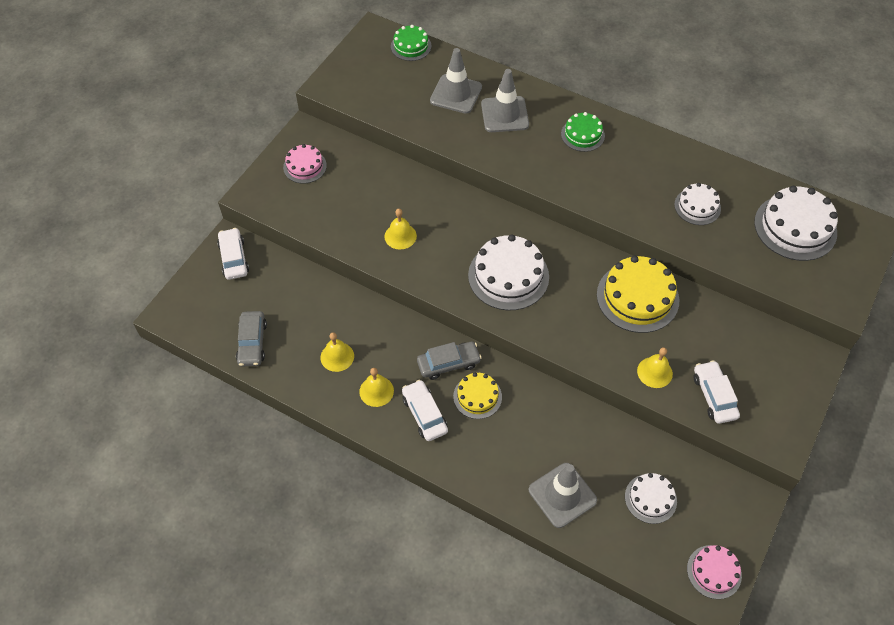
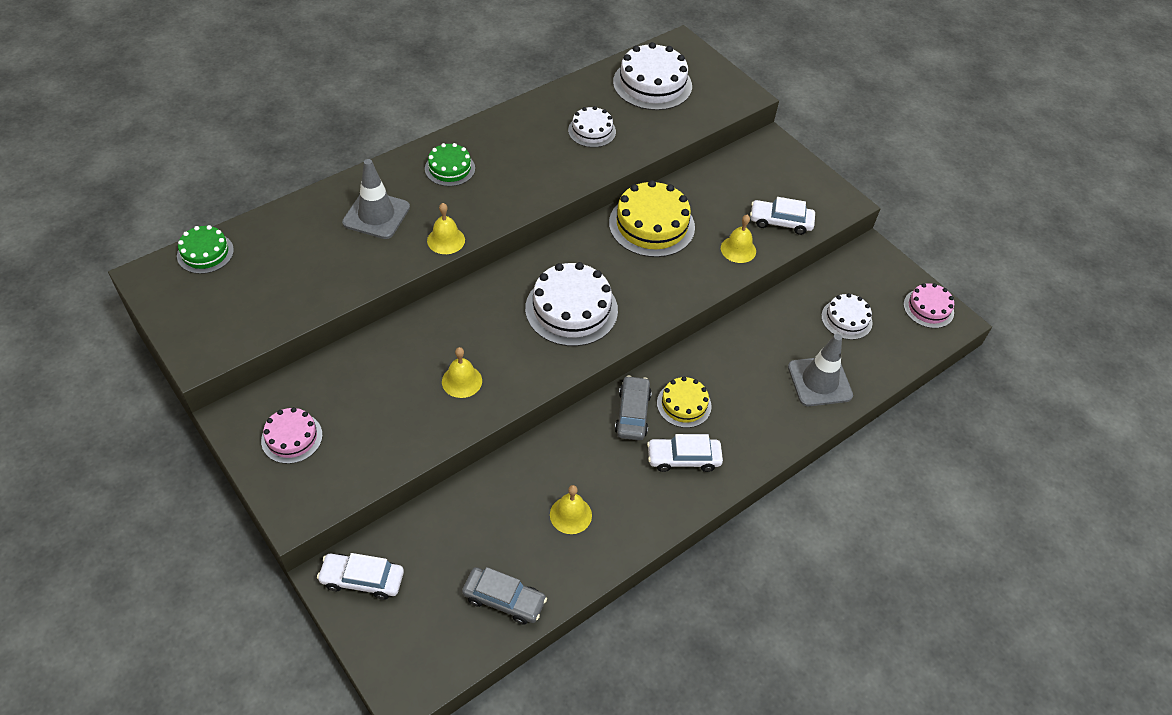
camera: 70 degrees left, 5 degrees down
yellow bell [359,368,394,407] -> yellow bell moved to [427,203,465,254]
grey traffic cone [430,48,482,114] -> none

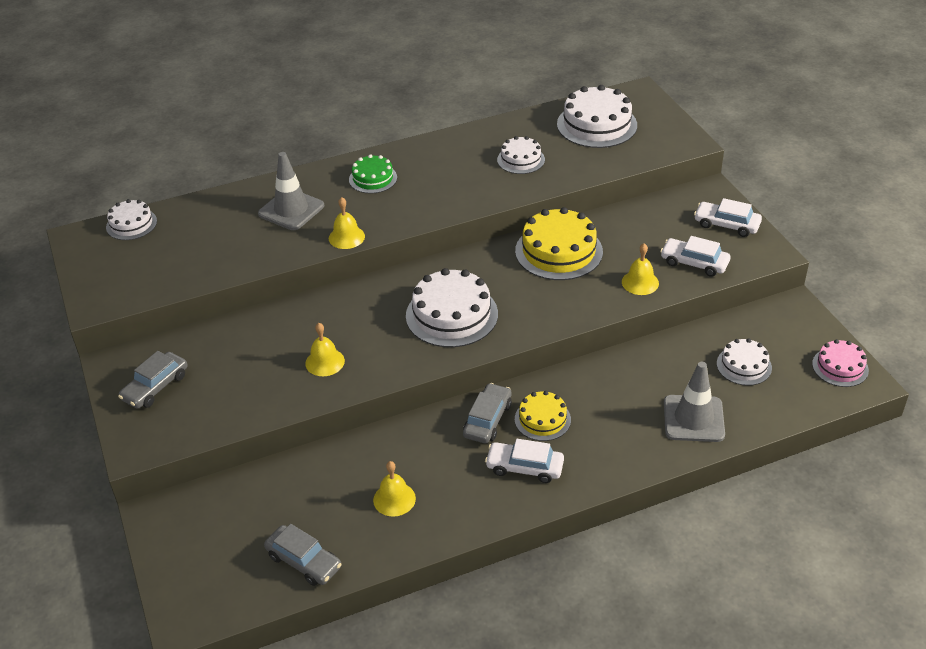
camera: 20 degrees right, 10 degrees down
green cake [177,225,234,274] -> white cake [106,199,157,240]
pink cake [261,407,323,464] -> grey car [118,351,187,409]
white car [317,553,404,600] -> white car moved to [694,198,762,237]

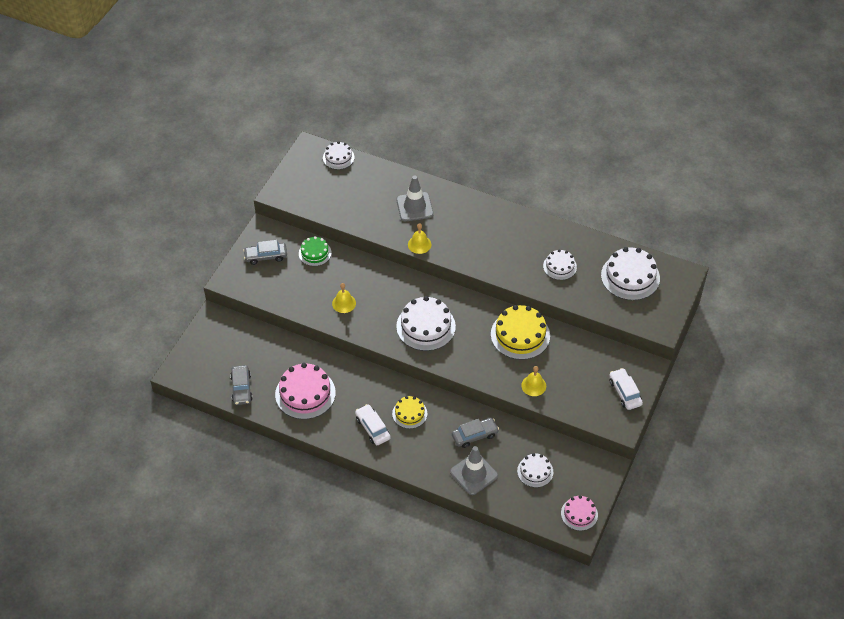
camera: 45 degrees right, 10 degrees up
green cake [349,154,397,194] -> green cake moved to [299,236,331,266]
yellow bell [373,461,416,517] -> pink cake [275,363,336,419]
grey car [463,383,512,443] -> grey car moved to [452,418,499,448]
white car [660,236,730,277] -> none

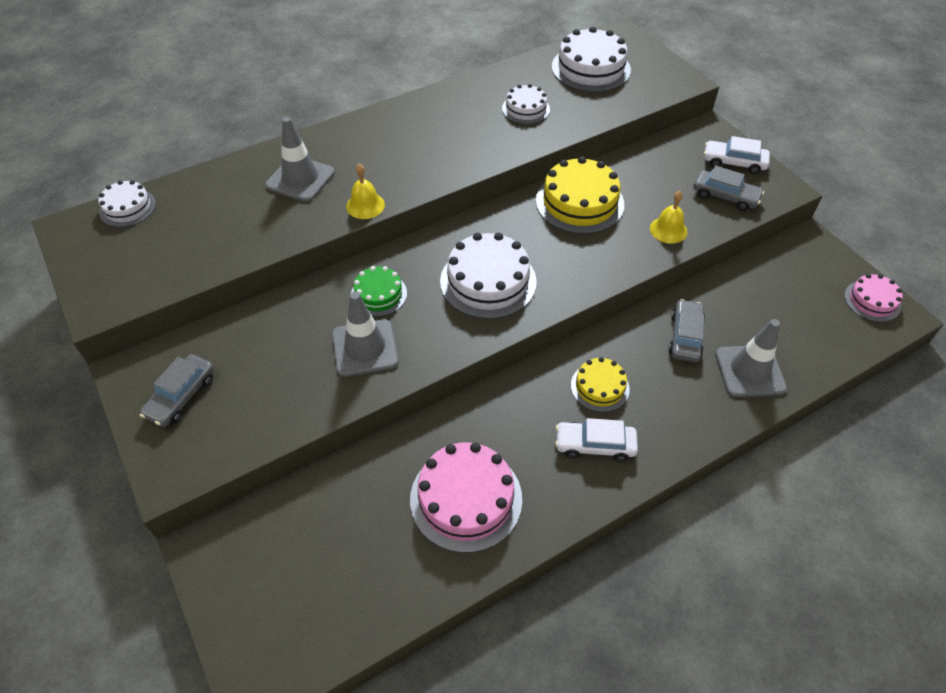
camera: 55 degrees left, 0 degrees up
grey car [230,365,253,405] -> grey car moved to [694,166,764,211]
green cake [299,236,331,266] -> green cake moved to [351,266,407,317]
yellow bell [332,283,356,313] -> grey traffic cone [332,292,399,377]
white cake [517,453,553,487] -> none

